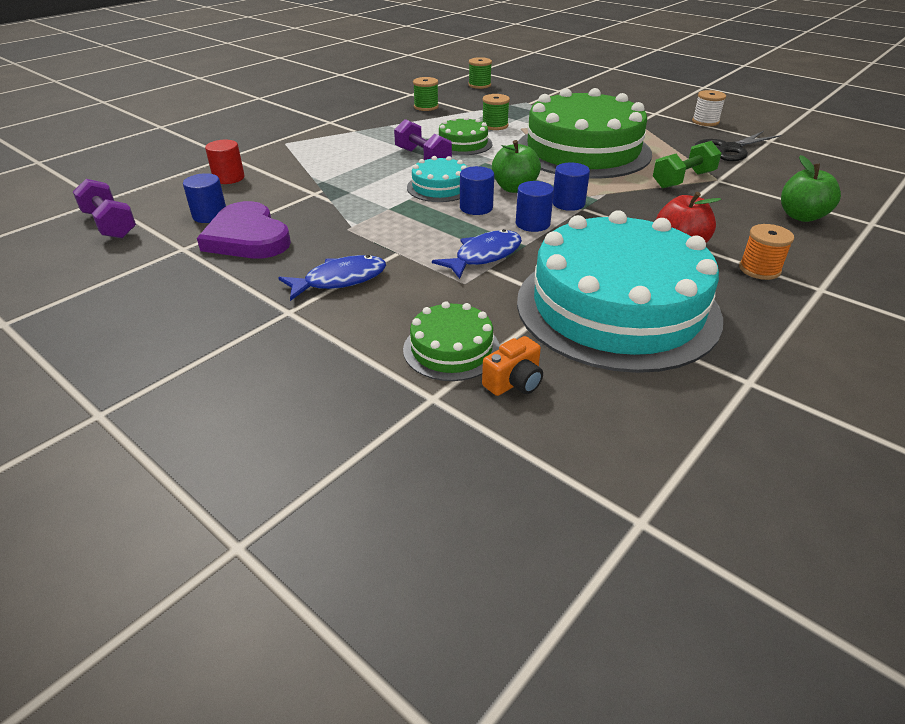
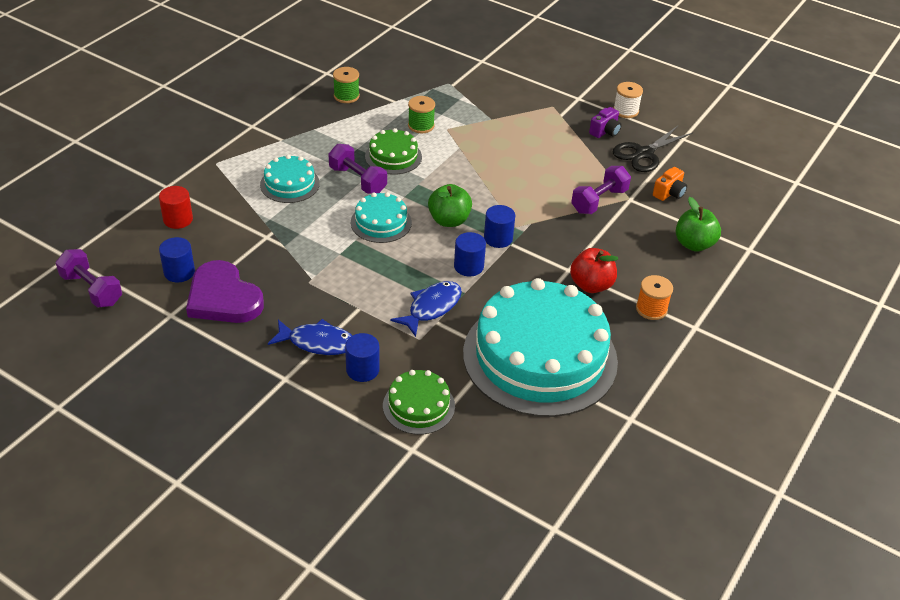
camera: 10 degrees left, 5 degrees up
blue fish [278,255,386,301] -> blue fish turned 45 degrees clockwise [268,319,353,355]
blue cylinder [460,166,494,215] -> blue cylinder moved to [345,333,380,382]
green spool [468,57,492,89] -> none
orange camera [482,336,543,396] -> orange camera moved to [653,167,687,201]
green cake [518,88,652,179] -> none
green dumbbell [653,141,721,189] -> purple dumbbell [571,166,631,214]
none -> turquoise cake [260,154,320,203]
none -> purple camera [589,107,621,138]

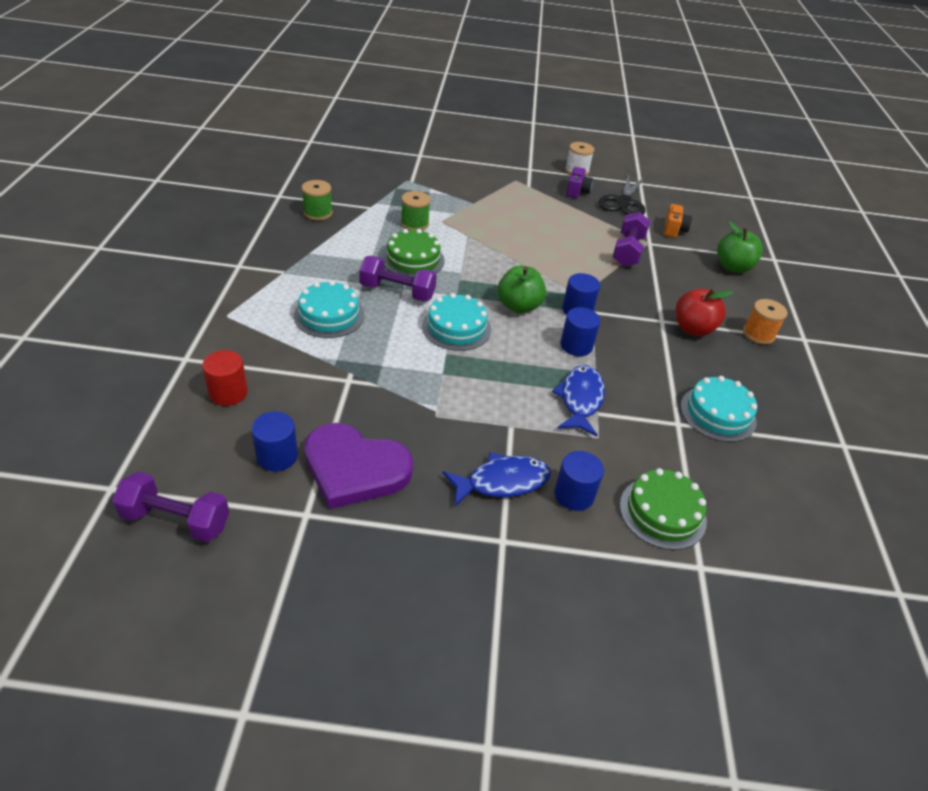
camera: 30 degrees left, 0 degrees up
turquoise cake [463,278,618,417] -> turquoise cake [680,376,757,442], size x0.45

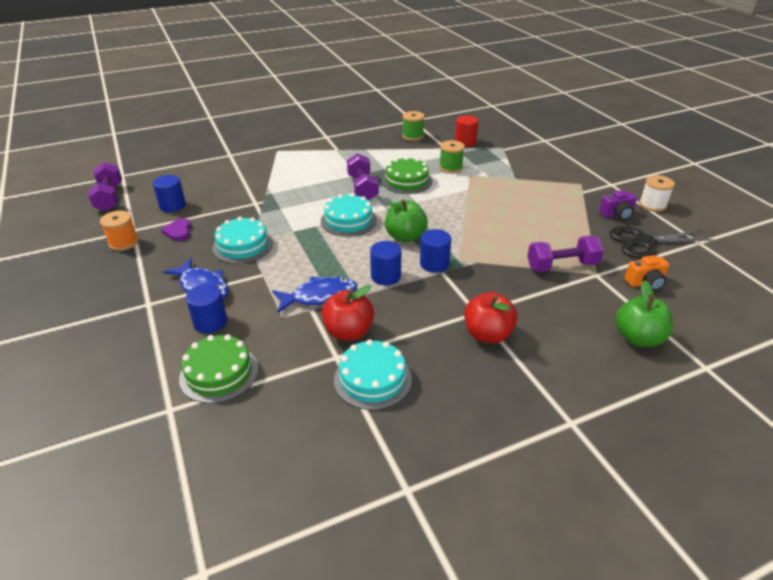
camera: 65 degrees right, 5 degrees down
red cylinder [202,350,248,406] -> red cylinder moved to [455,115,478,147]
turquoise cake [294,281,365,338] -> turquoise cake moved to [212,217,273,264]
purple heart [304,423,413,509] -> purple heart [161,218,191,241], size x0.45
orange spool [743,299,788,345] -> orange spool moved to [100,211,139,251]
none -> red apple [322,285,374,340]

